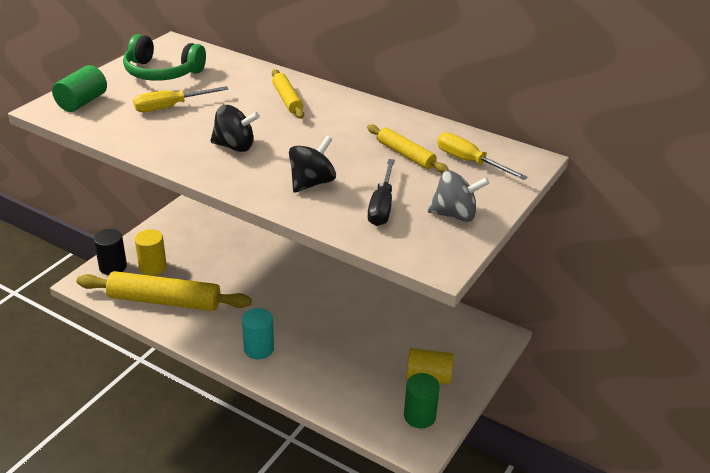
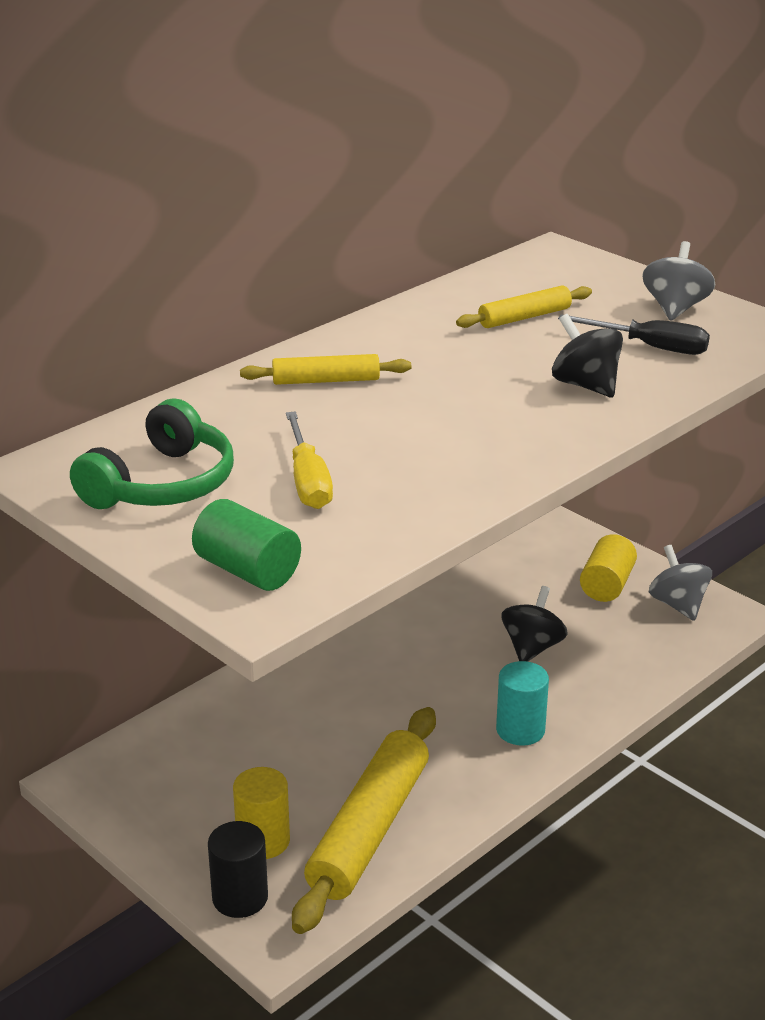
camera: 75 degrees left, 5 degrees down
black spinning top [210,105,260,152] -> black spinning top moved to [501,586,568,662]
green cylinder [404,373,440,428] -> grey spinning top [649,545,712,621]
yellow screwdriver [437,132,528,180] -> none

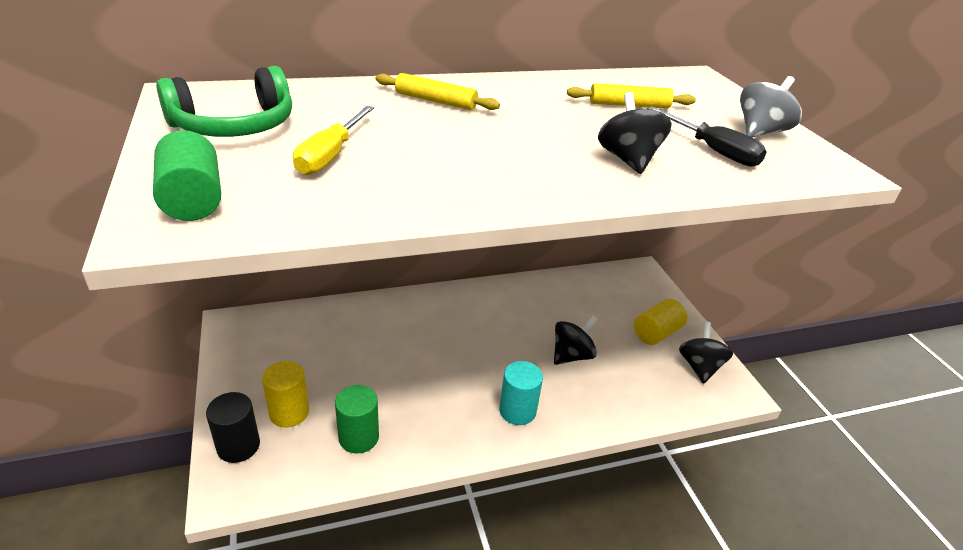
camera: 25 degrees right, 5 degrees up
yellow rolling pin [292,707,436,934] -> green cylinder [335,385,379,454]
grey spinning top [649,545,712,621] -> black spinning top [679,322,733,384]

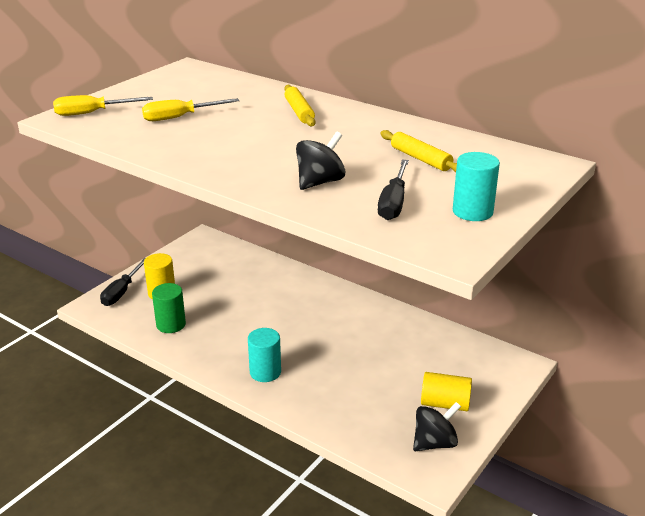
camera: 55 degrees right, 5 degrees down
green cylinder [153,130,221,221] -> yellow screwdriver [53,95,153,116]
green headphones [156,66,292,137] -> none
black cylinder [206,392,260,463] -> black screwdriver [100,258,145,306]
black spinning top [554,316,598,365] -> none
grey spinning top [740,76,802,137] -> turquoise cylinder [453,152,500,221]

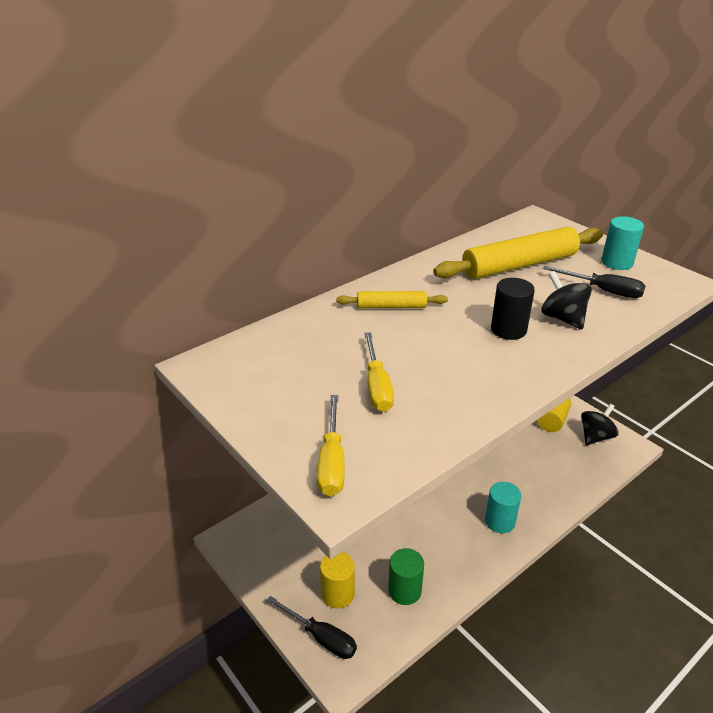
camera: 75 degrees left, 5 degrees up
yellow rolling pin [380,130,457,172] -> yellow rolling pin [433,226,603,279], size x1.94
black spinning top [413,402,461,451] -> black spinning top turned 60 degrees clockwise [581,404,619,445]
none -> black cylinder [491,278,535,340]

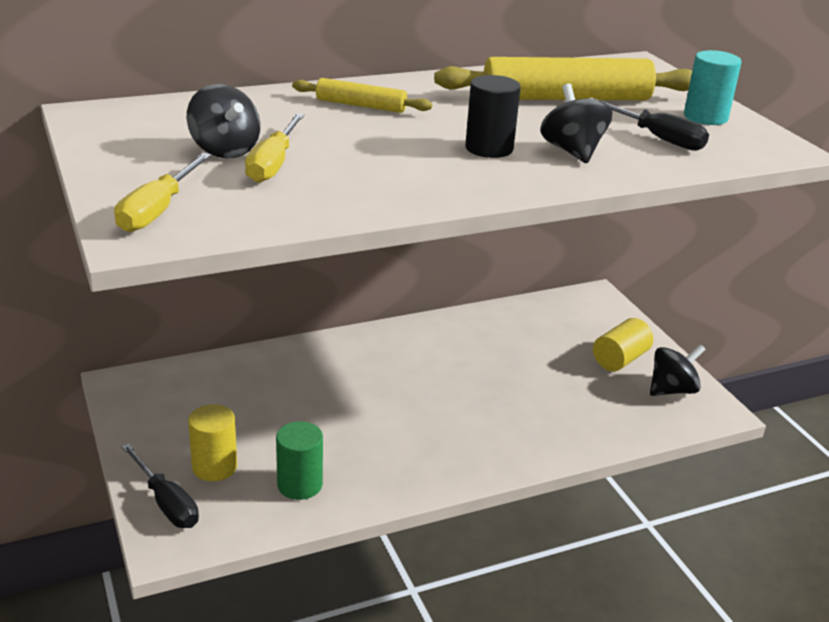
camera: 15 degrees right, 5 degrees down
turquoise cylinder [485,482,521,533] -> none
none -> black spinning top [187,84,260,159]

